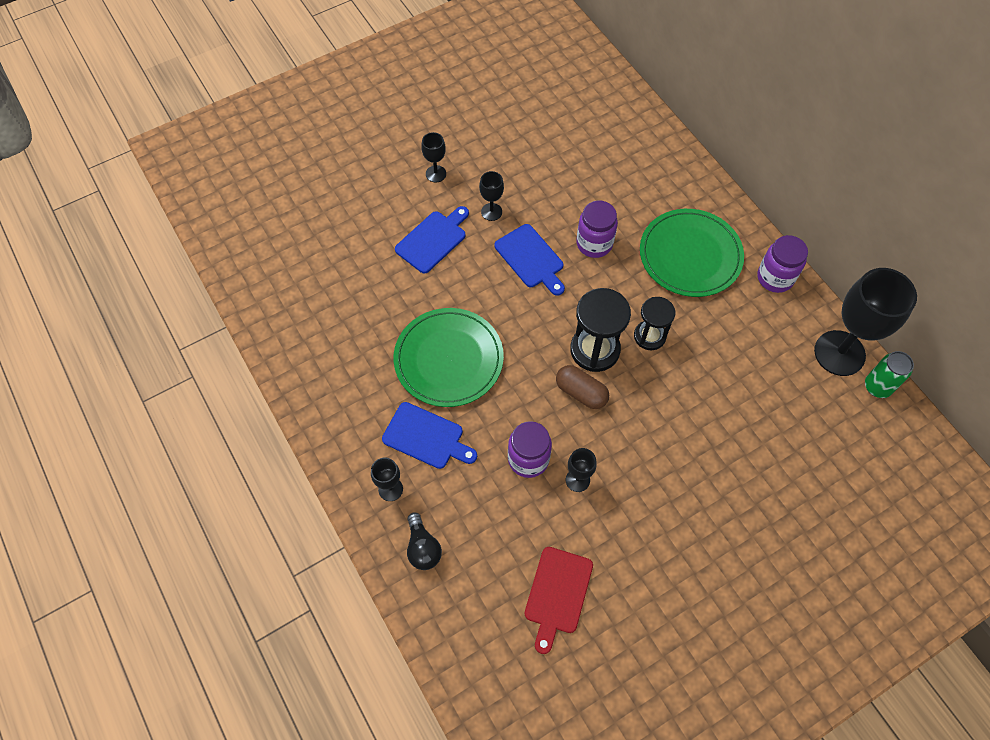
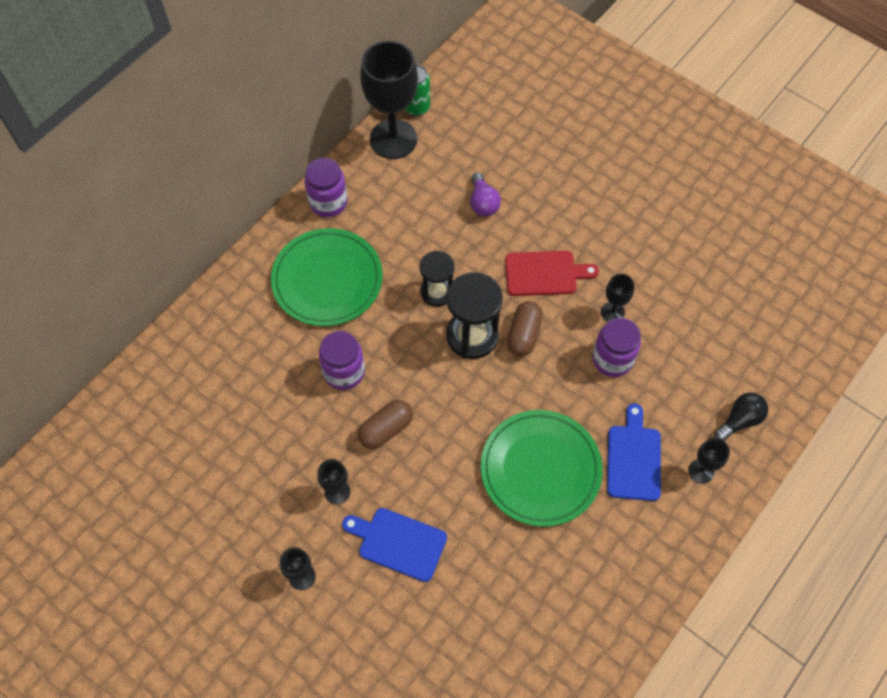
camera: 110 degrees left, 0 degrees up
blue cutting board [495,224,565,295] -> brown capsule [358,400,413,449]
red cutting board [525,547,593,654] -> red cutting board moved to [505,251,599,296]
none -> purple light bulb [470,172,501,217]

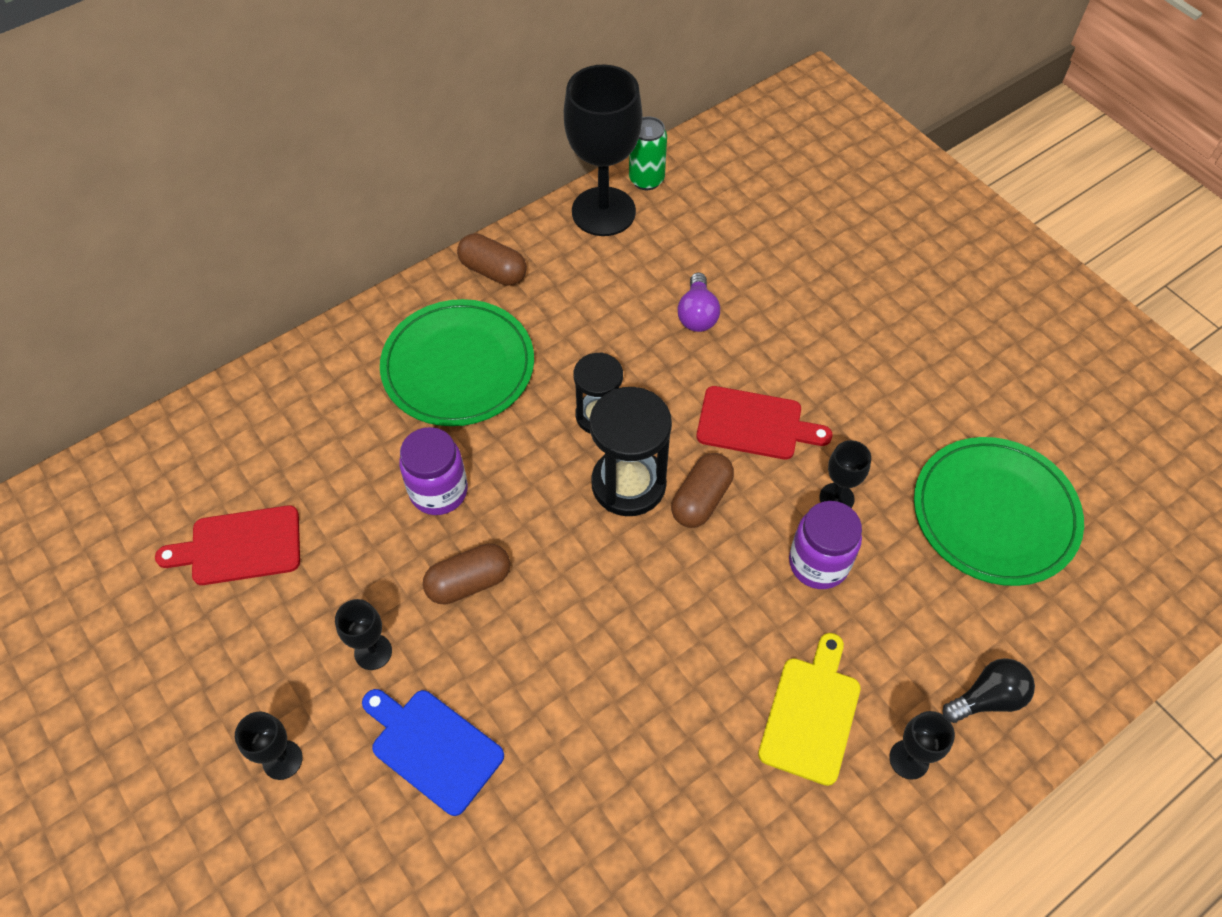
camera: 15 degrees right, 5 degrees down
purple jar [305,158,348,217] -> brown capsule [457,234,527,285]
green plate [480,410,603,527] -> green plate moved to [914,437,1084,586]
blue cutting board [607,403,661,501] -> yellow cutting board [758,633,861,786]
none -> red cutting board [155,505,300,585]

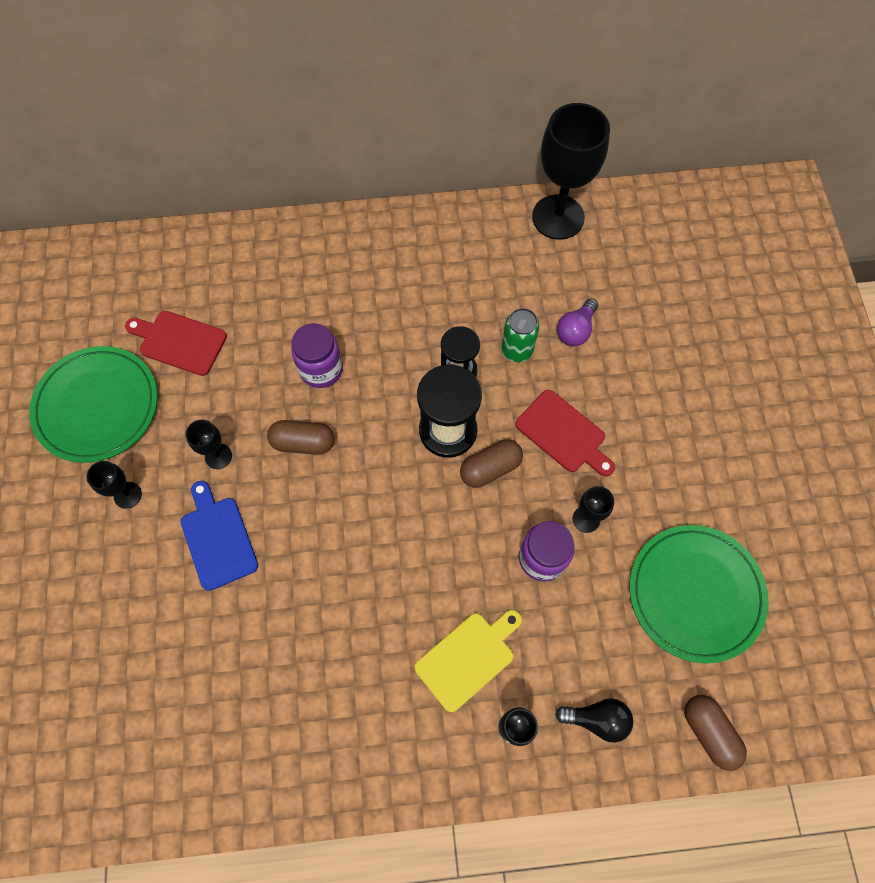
camera: 30 degrees right, 10 degrees up
green plate [380,299,534,426] -> green plate moved to [29,346,158,463]
brown capsule [457,234,527,285] -> brown capsule moved to [684,695,747,771]
green can [629,116,667,190] -> green can moved to [502,308,539,362]

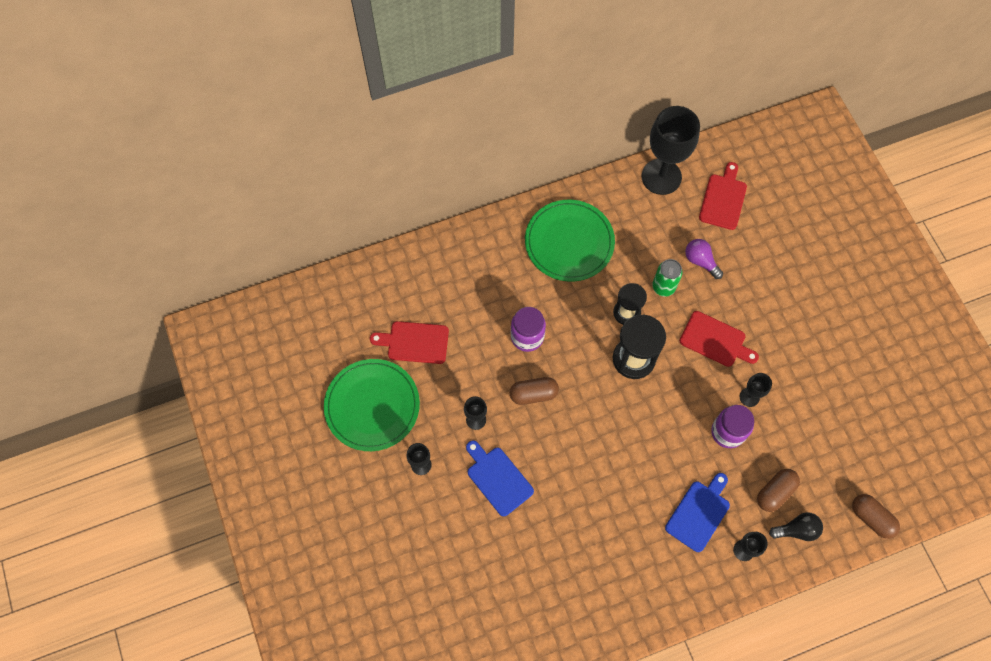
camera: 15 degrees left, 0 degrees up
yellow cutting board [414,610,522,712] -> blue cutting board [665,473,730,552]
brown capsule [460,439,523,488] -> brown capsule moved to [757,469,800,512]
purple light bulb [557,298,598,346] -> purple light bulb turned 120 degrees clockwise [685,239,723,279]
green plate [629,525,769,663] -> green plate moved to [525,200,615,282]
none -> red cutting board [699,162,747,230]

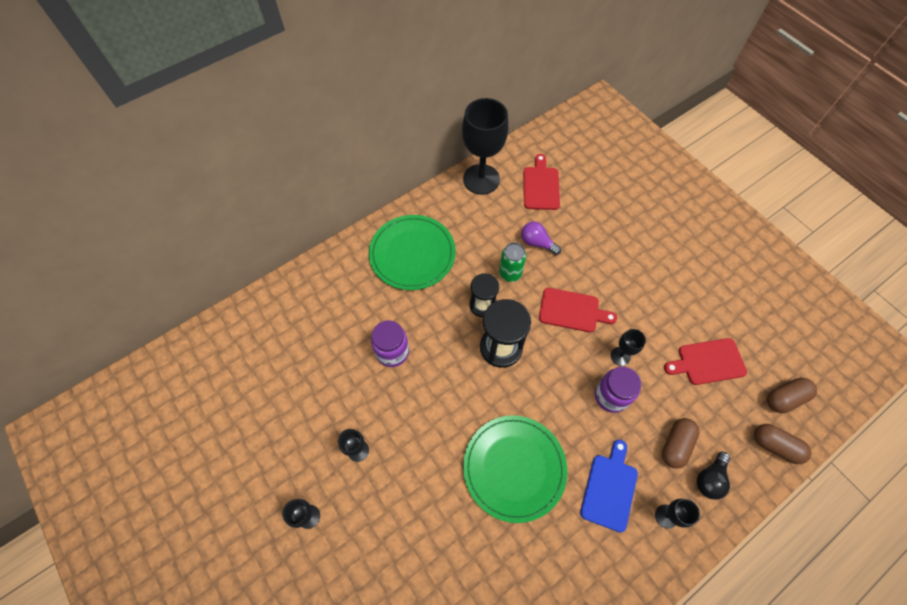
camera: 15 degrees left, 5 degrees down
green plate [324,359,420,451] -> green plate moved to [463,415,567,523]
red cutting board [370,321,449,364] -> red cutting board moved to [664,338,747,385]
blue cutting board [466,440,534,516] -> none
brown capsule [510,377,559,405] -> brown capsule moved to [767,378,817,413]
black light bulb [769,512,823,541] -> black light bulb turned 150 degrees clockwise [697,452,730,500]

